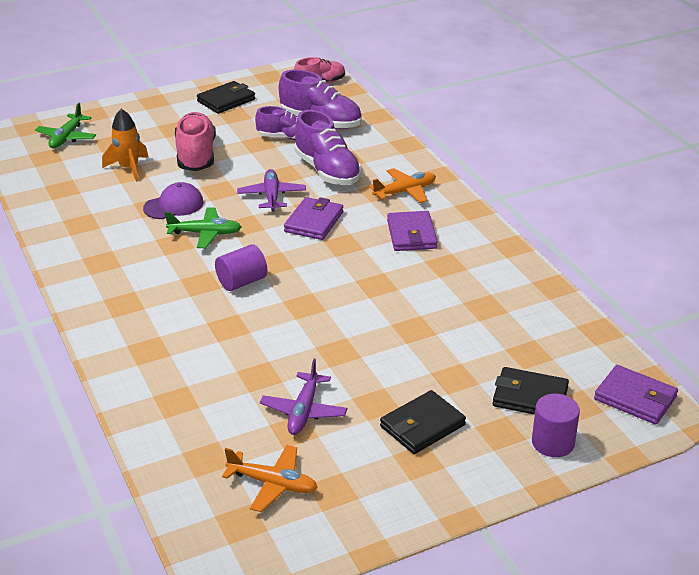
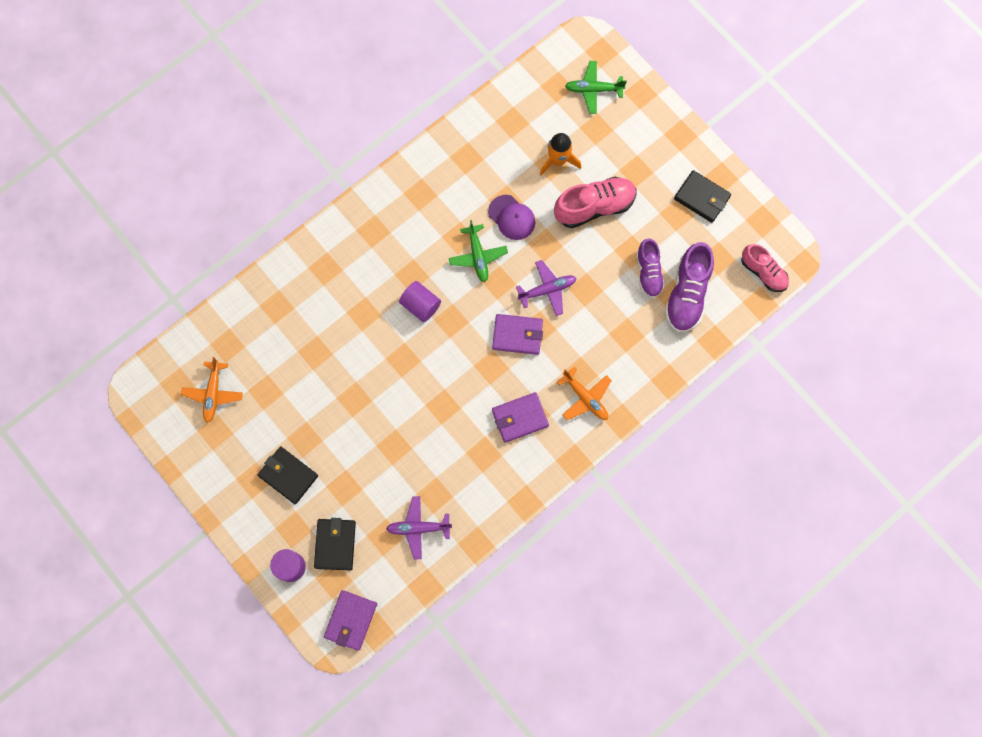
camera: 75 degrees right, 40 degrees up
purple plane [260,359,347,435] -> purple plane moved to [386,496,452,559]
purple shoe [294,110,362,185] -> none

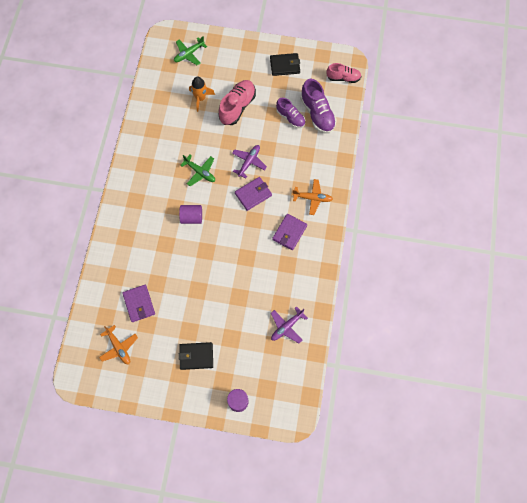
camera: 40 degrees left, 5 degrees down
black wallet [314,518,356,571] -> none
purple wallet [324,590,377,651] -> purple wallet moved to [122,285,155,322]
purple cap [488,195,535,240] -> none

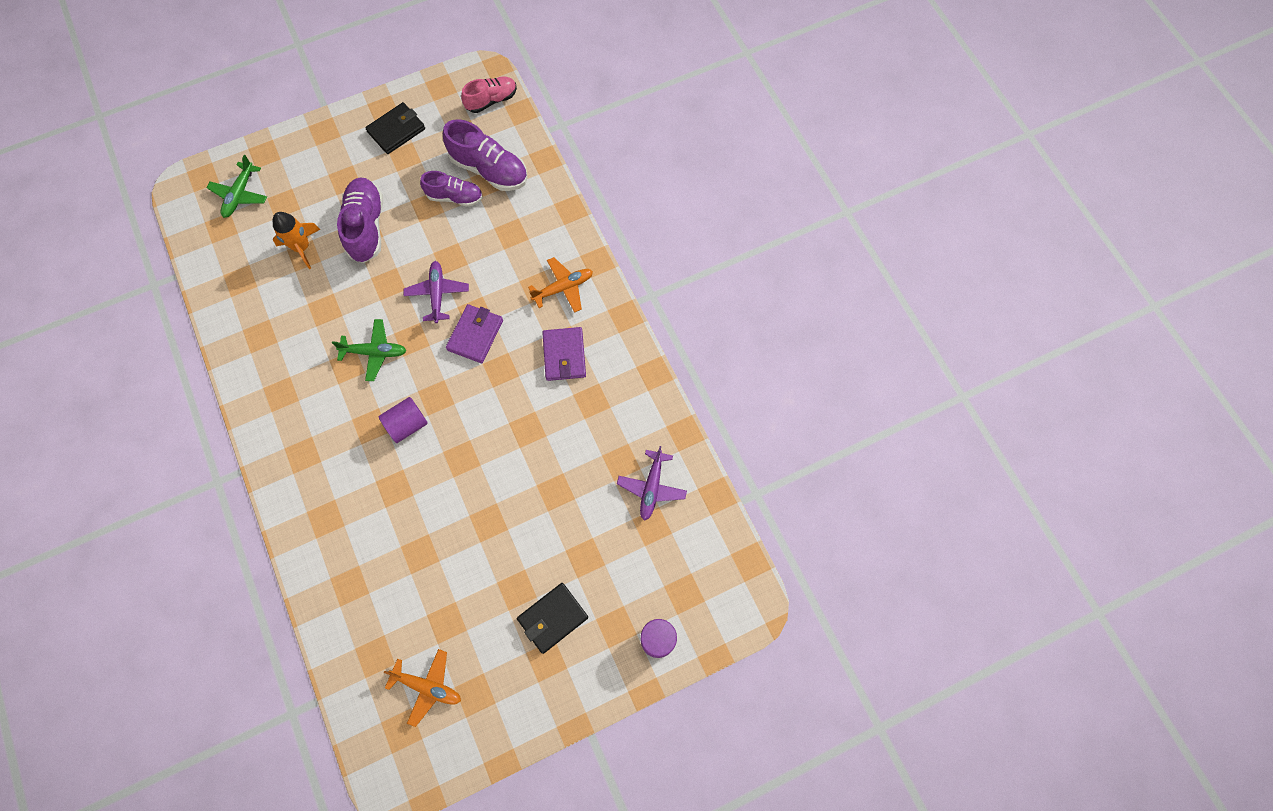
camera: 35 degrees left, 0 degrees up
purple wallet [122,285,155,322] -> none
pink shoe [219,80,256,125] -> purple shoe [337,178,383,263]

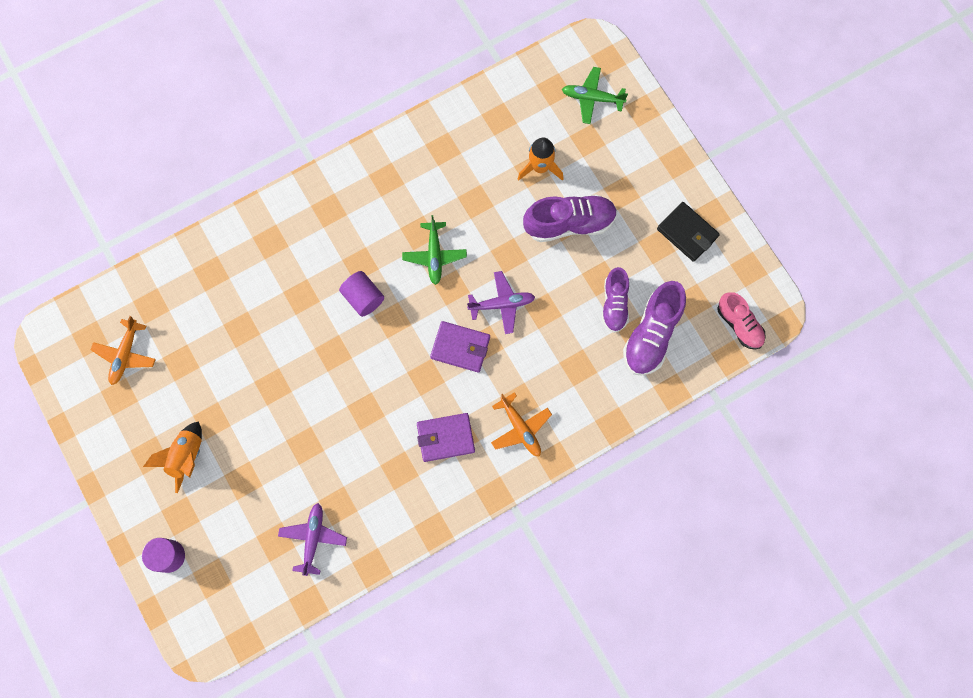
camera: 85 degrees right, 5 degrees up
black wallet [517,583,588,654] -> orange rocket [143,421,202,493]
purple plane [617,446,687,521] -> purple plane turned 90 degrees clockwise [278,503,347,576]

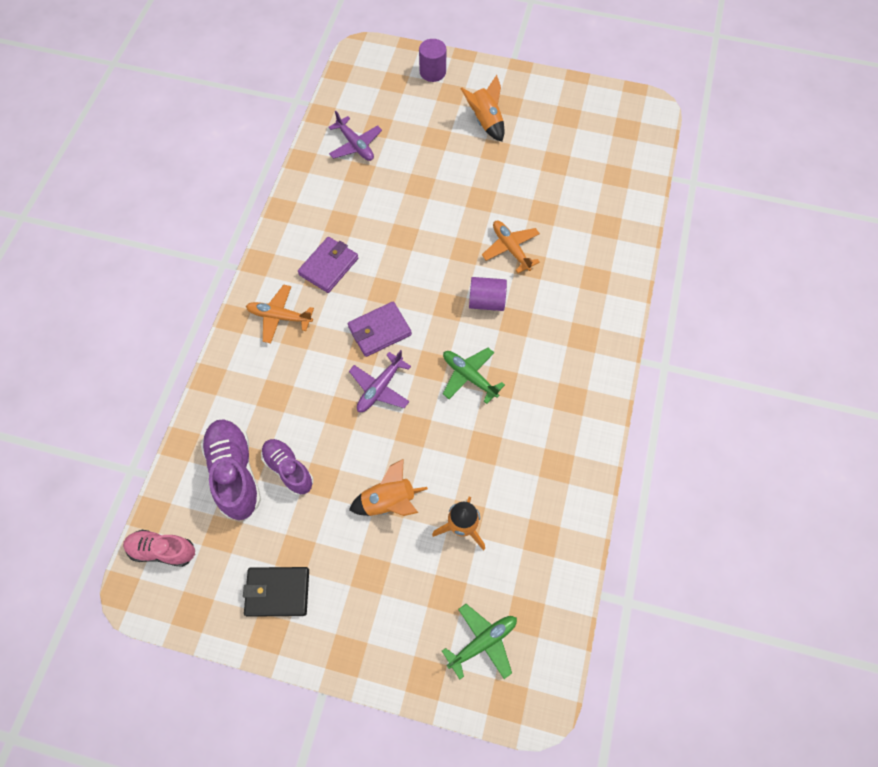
camera: 135 degrees right, 10 degrees down
orange plane [91,316,156,385] -> orange plane moved to [482,220,540,273]
purple shoe [523,194,617,242] -> orange rocket [349,459,428,516]

